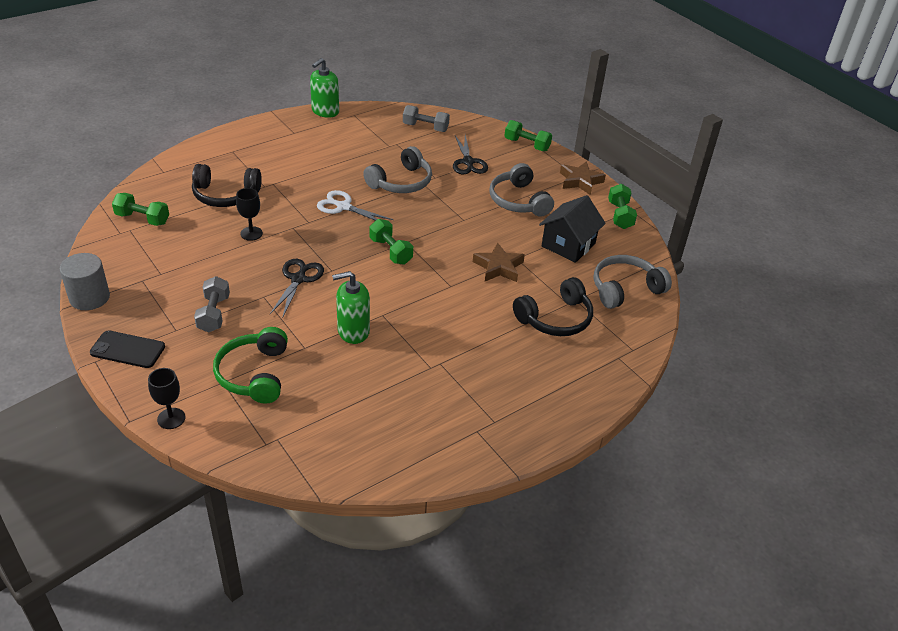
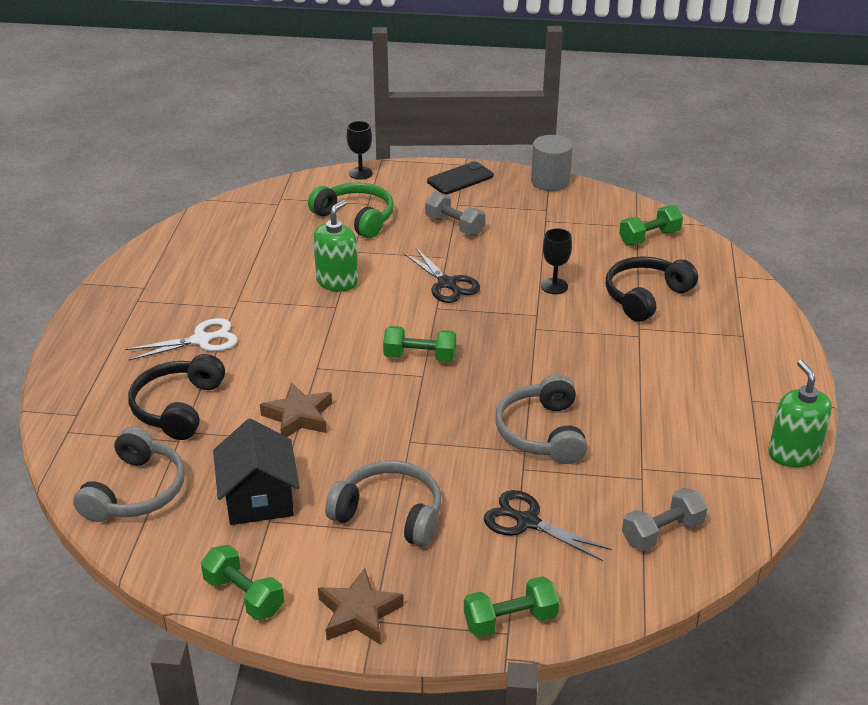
camera: 135 degrees right, 5 degrees down
white scissors [317,190,393,221] -> white scissors moved to [125,318,238,360]

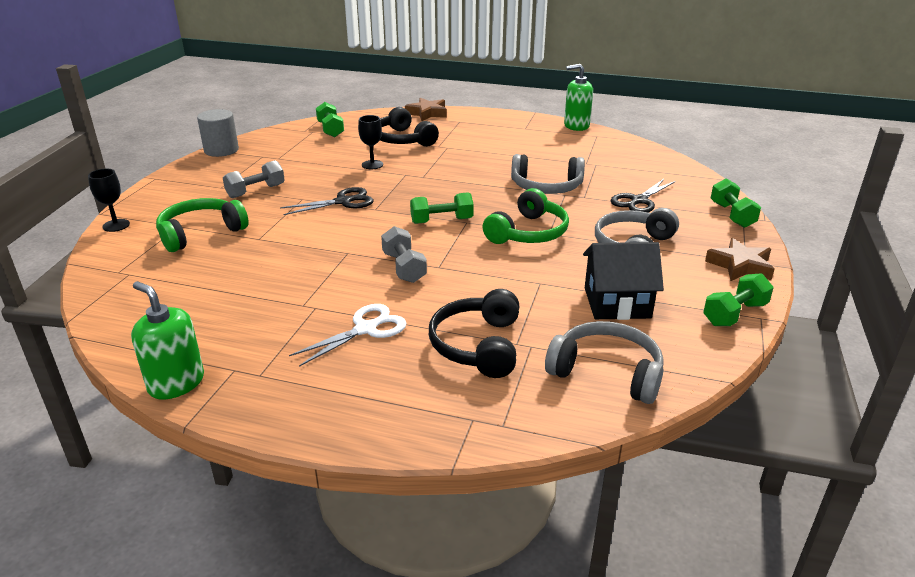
camera: 80 degrees left, 5 degrees down
white scissors [125,318,238,360] -> white scissors turned 60 degrees clockwise [289,304,407,367]
black headphones [128,354,225,440] -> black headphones turned 75 degrees clockwise [429,289,519,378]
brown star [260,382,332,437] -> brown star moved to [405,98,447,121]
green soap dispenser [313,200,358,291] -> green soap dispenser moved to [131,281,204,400]
green dumbbell [383,326,456,362] -> green dumbbell turned 60 degrees clockwise [410,192,474,224]
black phone [427,161,494,194] -> none
grey dumbbell [622,488,708,551] -> grey dumbbell moved to [381,226,427,283]
none -> green headphones [483,188,569,244]

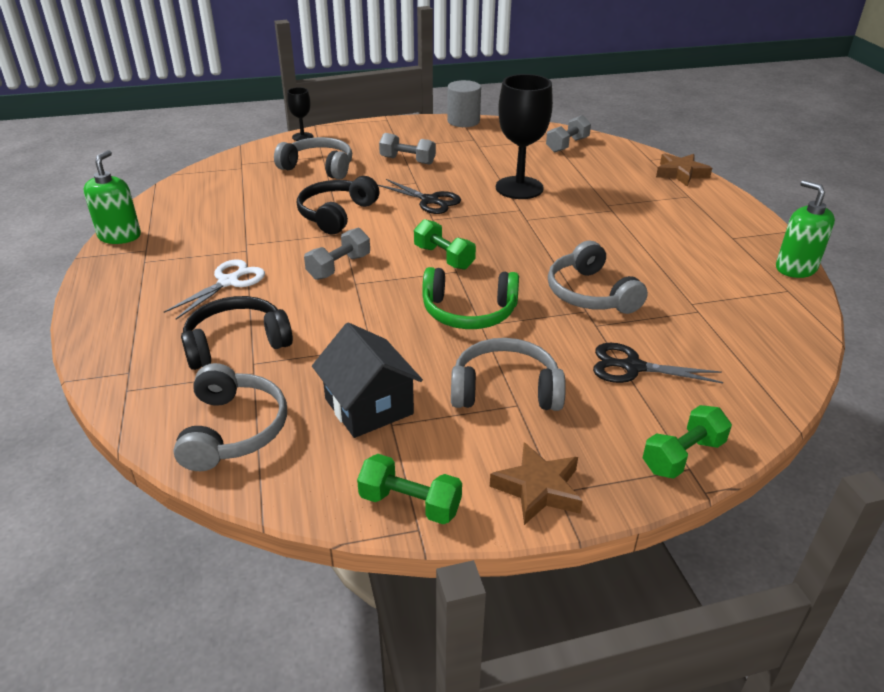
camera: 60 degrees right, 5 degrees up
green headphones [156,198,249,252] -> grey headphones [274,137,352,180]
white scissors [289,304,407,367] -> white scissors turned 75 degrees counterclockwise [164,259,265,319]
green dumbbell [316,102,344,137] -> grey dumbbell [546,115,591,153]
black goblet [358,115,383,169] -> black goblet [496,74,553,199], size x2.02
black headphones [380,107,439,147] -> black headphones moved to [297,176,380,235]

